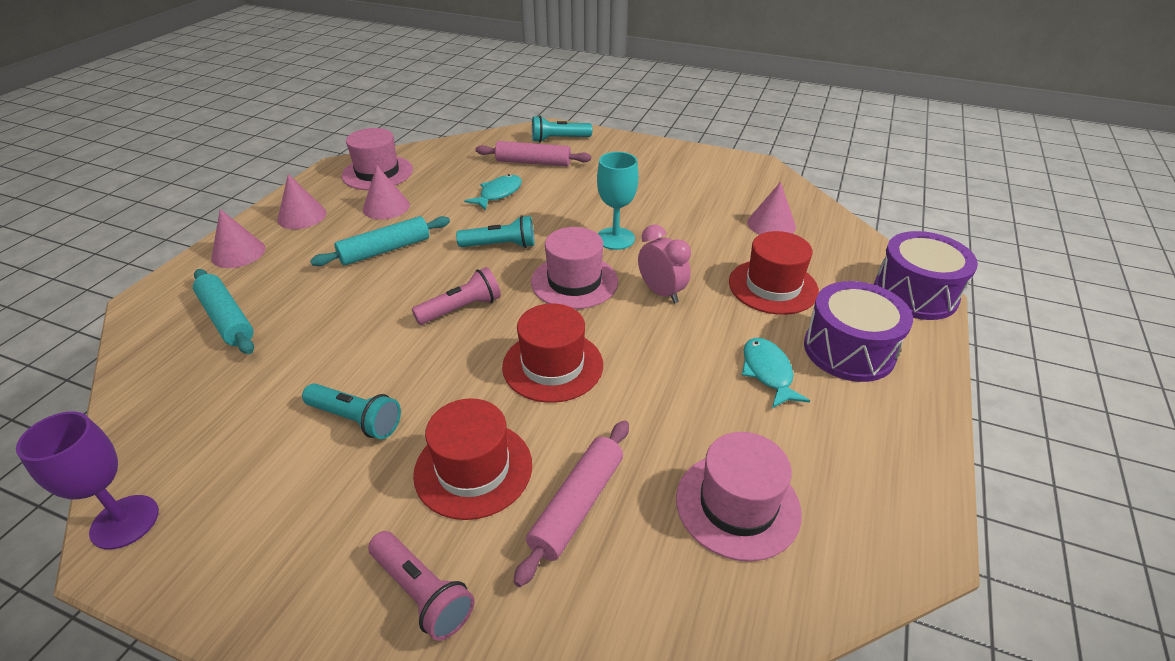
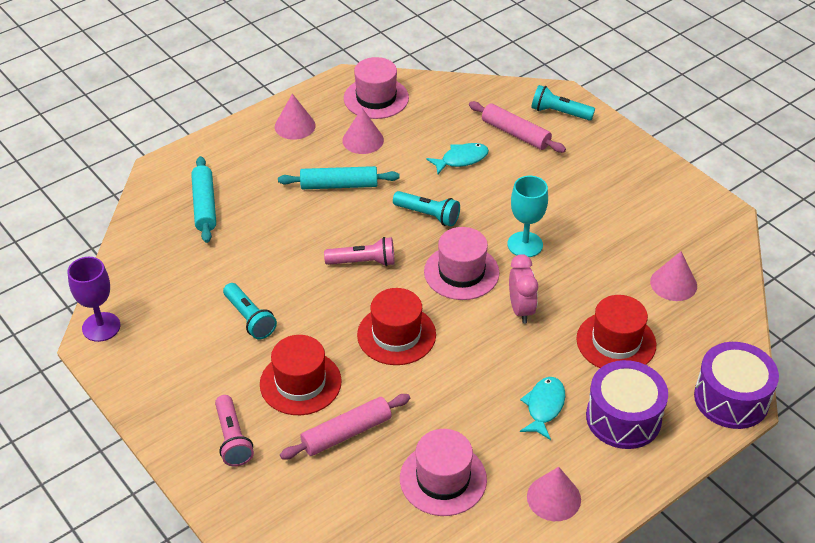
camera: 30 degrees right, 5 degrees up
pink cone [211,209,265,268] -> pink cone moved to [527,467,581,521]

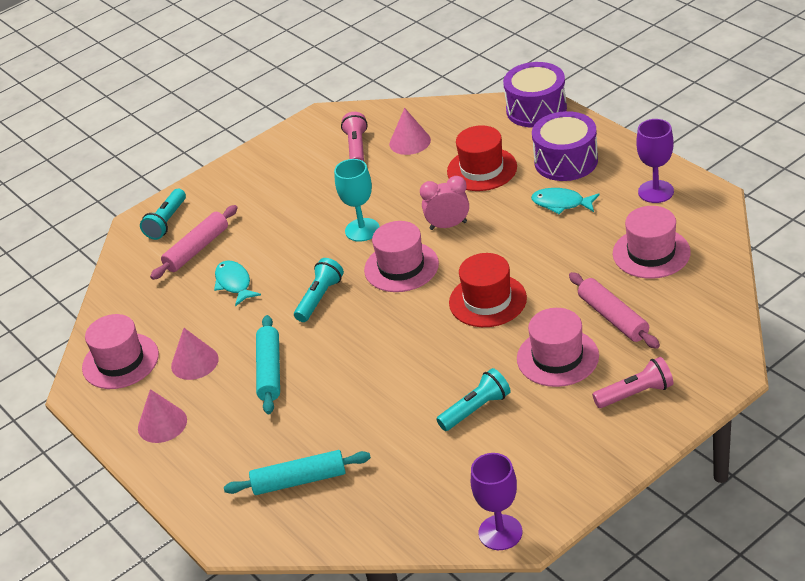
camera: 85 degrees left, 5 degrees down
red hat [260,335,342,415] -> pink hat [517,308,599,387]
pink flashlight [324,237,395,266] -> pink flashlight moved to [341,112,368,161]
pink cone [527,467,581,521] -> purple goblet [636,119,674,203]

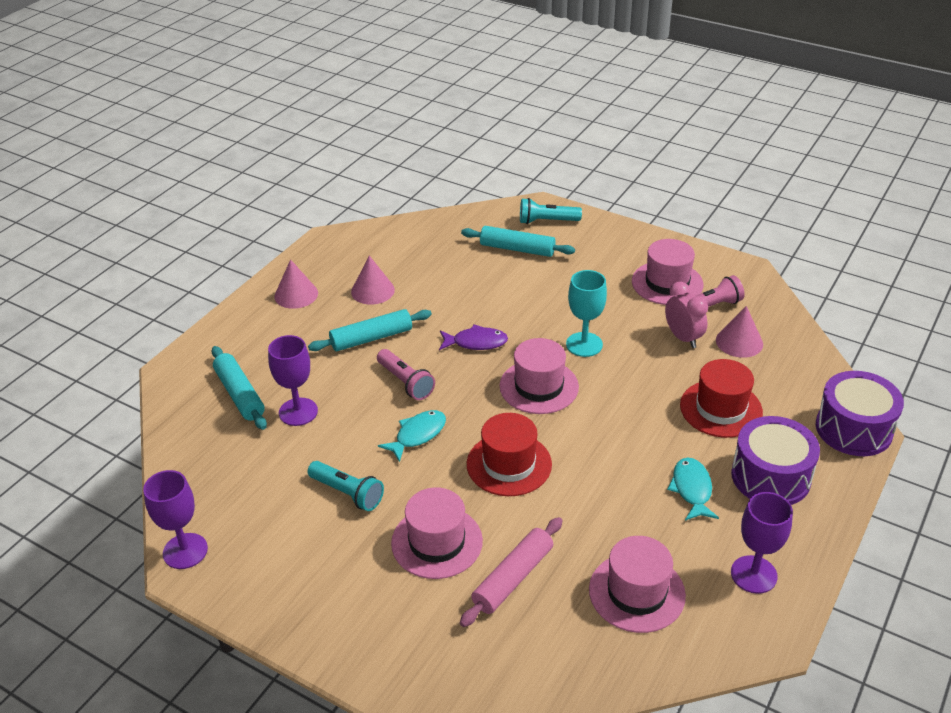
camera: 65 degrees right, 0 degrees up
pink hat [82,314,159,389] -> pink hat moved to [632,239,703,305]
pink rolling pin [150,205,238,280] -> turquoise rolling pin [461,226,575,257]
turquoise fish [214,261,261,307] -> turquoise fish moved to [378,410,446,462]
turquoise flashlight [294,258,344,322] -> purple fish [439,325,508,350]
pink clock [420,176,469,230] -> pink clock moved to [665,282,708,348]
pink flashlight [592,357,673,408] -> pink flashlight moved to [377,349,435,400]
none -> purple goblet [268,335,318,426]

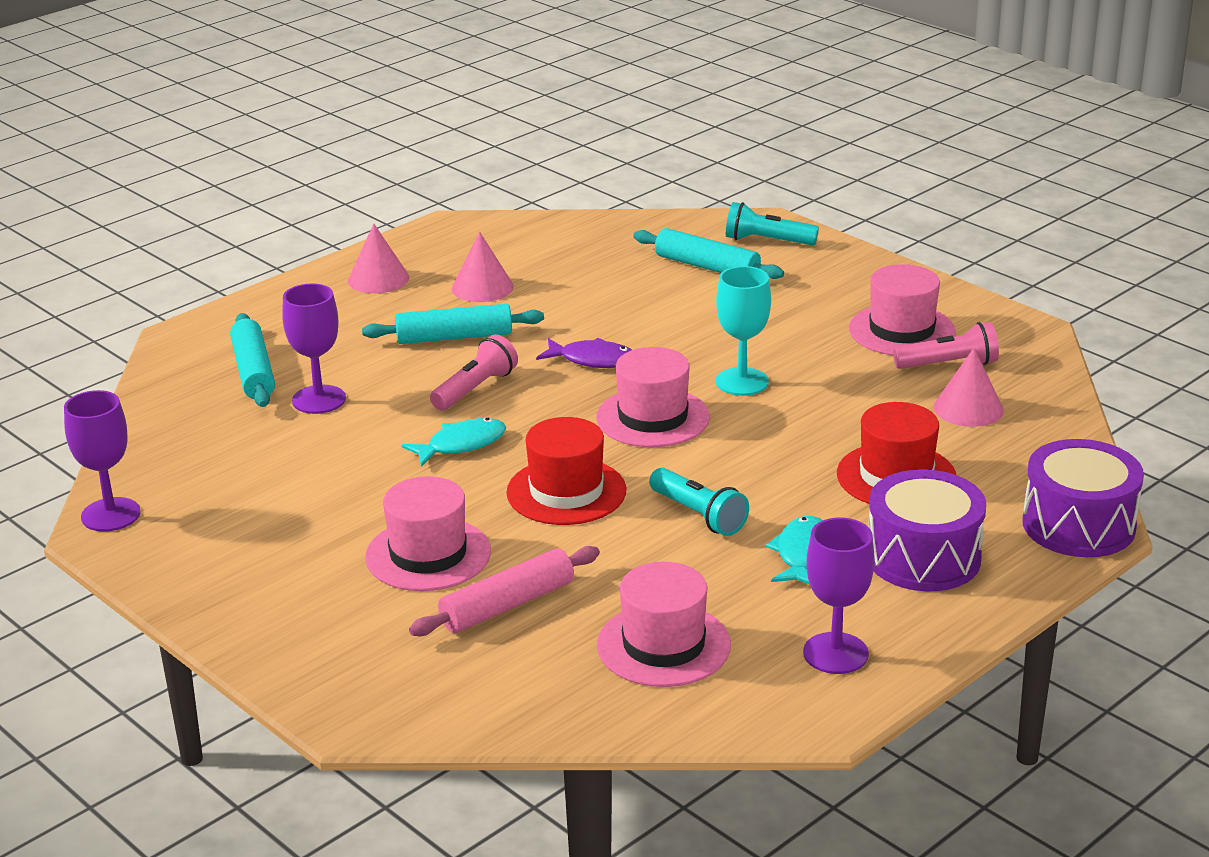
camera: 15 degrees right, 10 degrees down
turquoise flashlight [307,461,384,511] -> turquoise flashlight moved to [649,468,749,536]
pink flashlight [377,349,435,400] -> pink flashlight turned 120 degrees counterclockwise [430,335,518,411]
pink clock [665,282,708,348] -> none

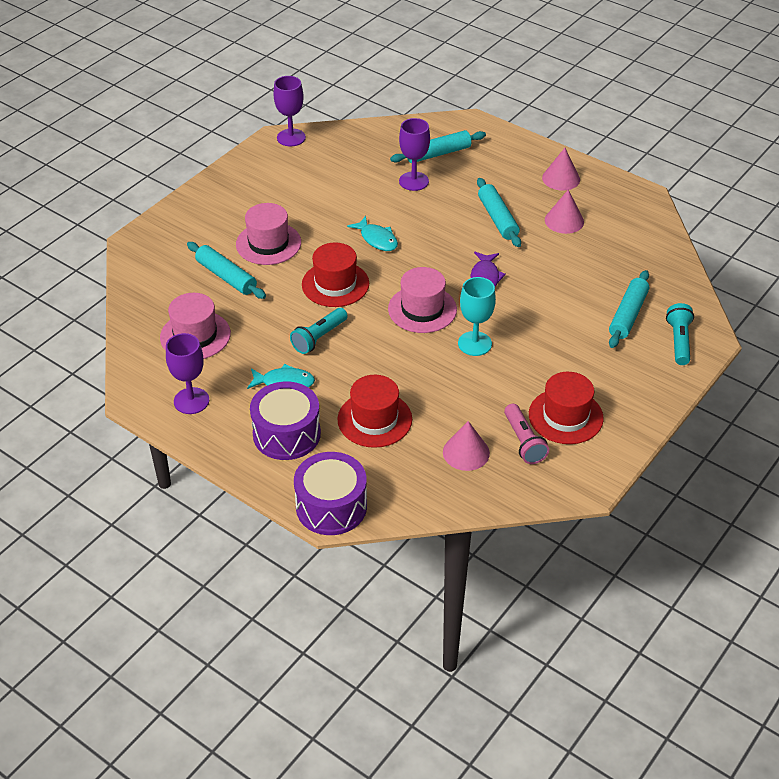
camera: 80 degrees right, 15 degrees up
pink rolling pin [409,546,600,636] -> turquoise rolling pin [187,242,266,299]
pink flashlight [430,335,518,411] -> none
pink hat [849,264,956,355] -> red hat [529,372,604,444]

